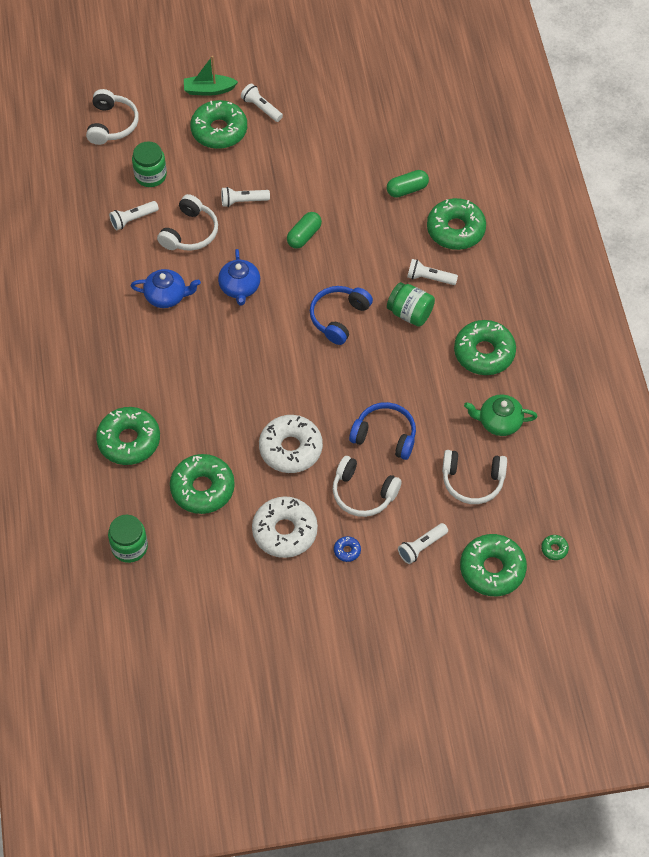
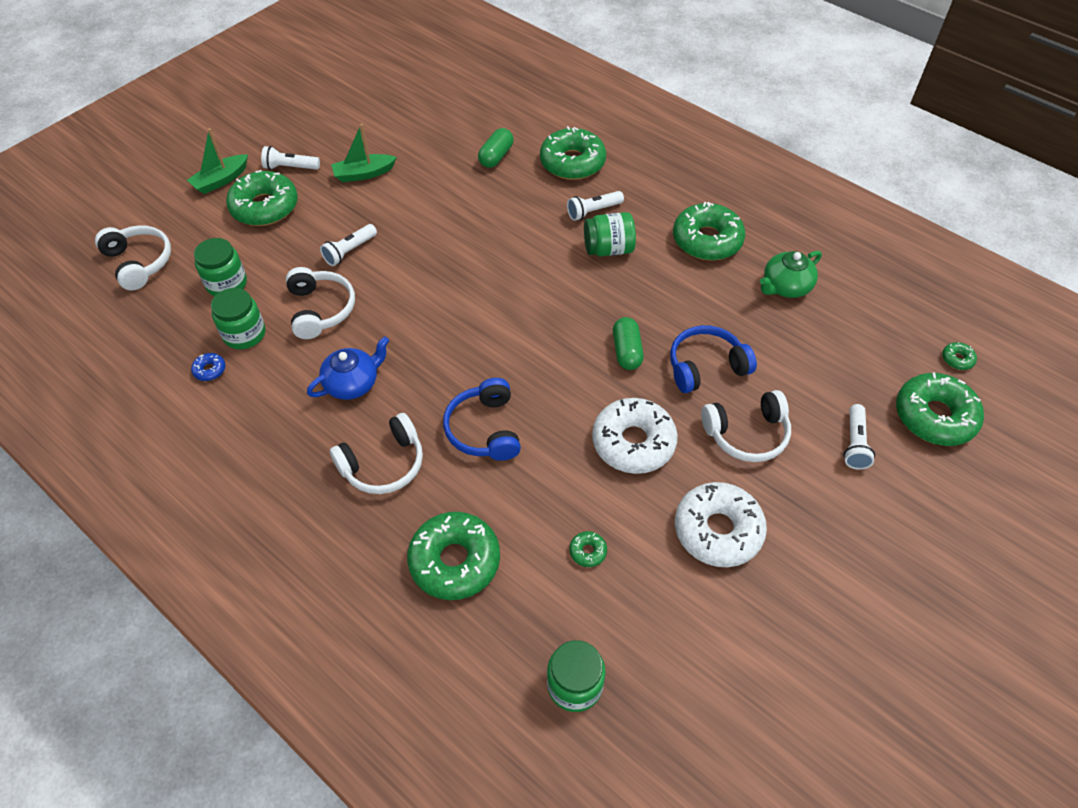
camera: 40 degrees left, 5 degrees down
white flashlight [109,201,159,230] -> green jar [211,288,265,349]
green donut [170,454,235,514] -> green donut [569,531,607,567], size x0.41
blue teapot [218,249,260,306] -> none
green capsule [287,212,322,249] -> green capsule moved to [613,317,644,370]
blue headphones [310,286,373,345] -> blue headphones moved to [443,378,521,461]
blue donut [334,536,361,562] -> blue donut moved to [191,353,225,381]
white headphones [442,450,507,504] -> white headphones moved to [330,413,423,494]
none -> green boat [331,124,397,182]

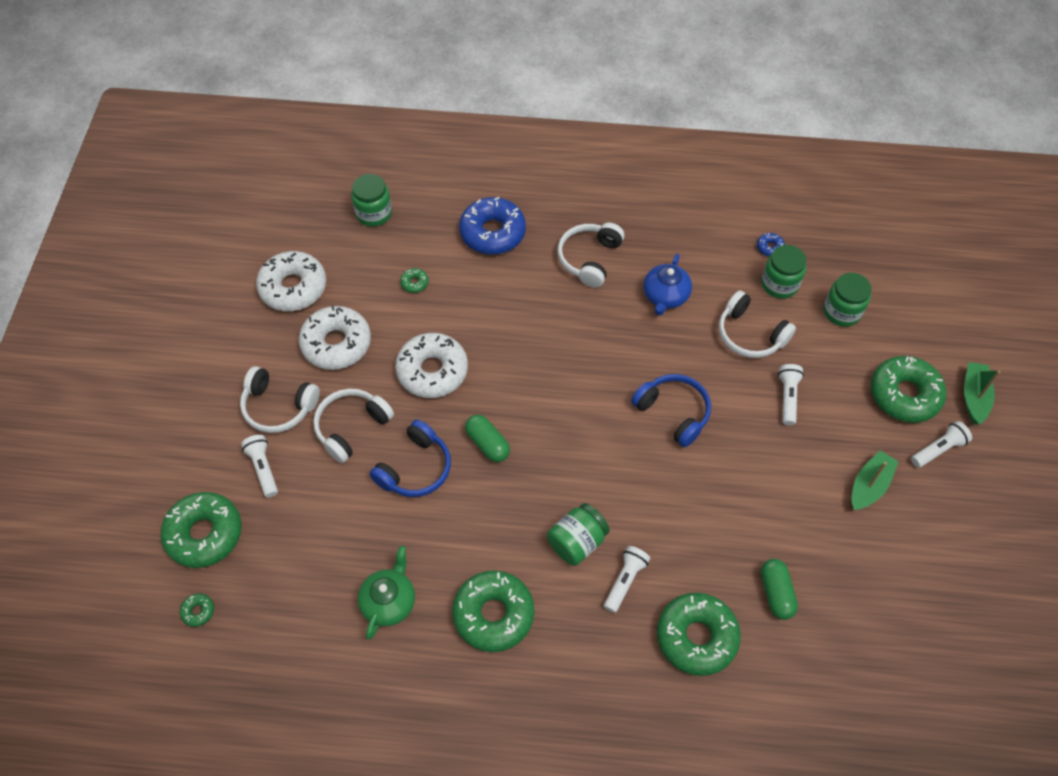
camera: 145 degrees right, 5 degrees up
white headphones [95,225,171,290] -> white headphones moved to [240,366,320,433]
green donut [407,512,500,600] -> blue donut [459,197,526,254]
blue headphones [443,378,521,461] -> blue headphones moved to [631,374,711,447]
none -> white donut [256,251,326,311]

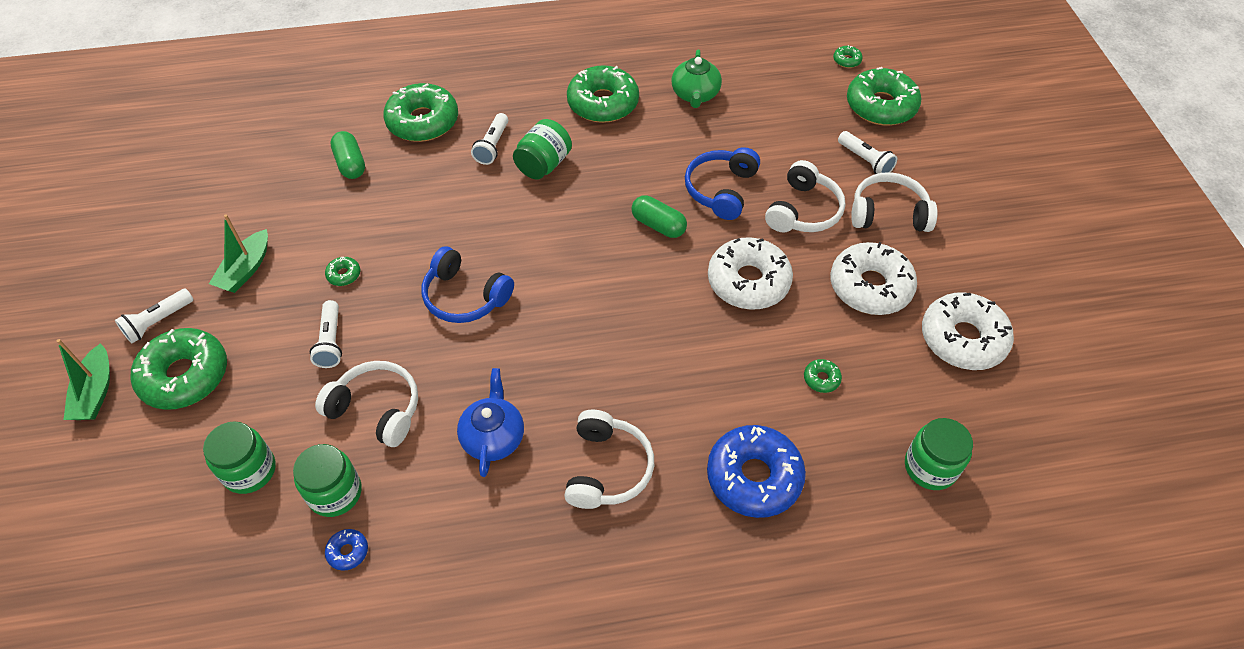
camera: 165 degrees right, 5 degrees down
none -> green donut [325,257,360,286]

